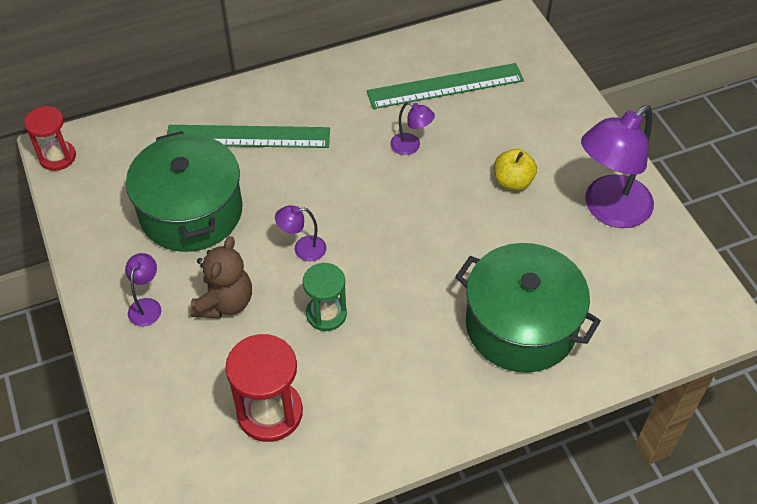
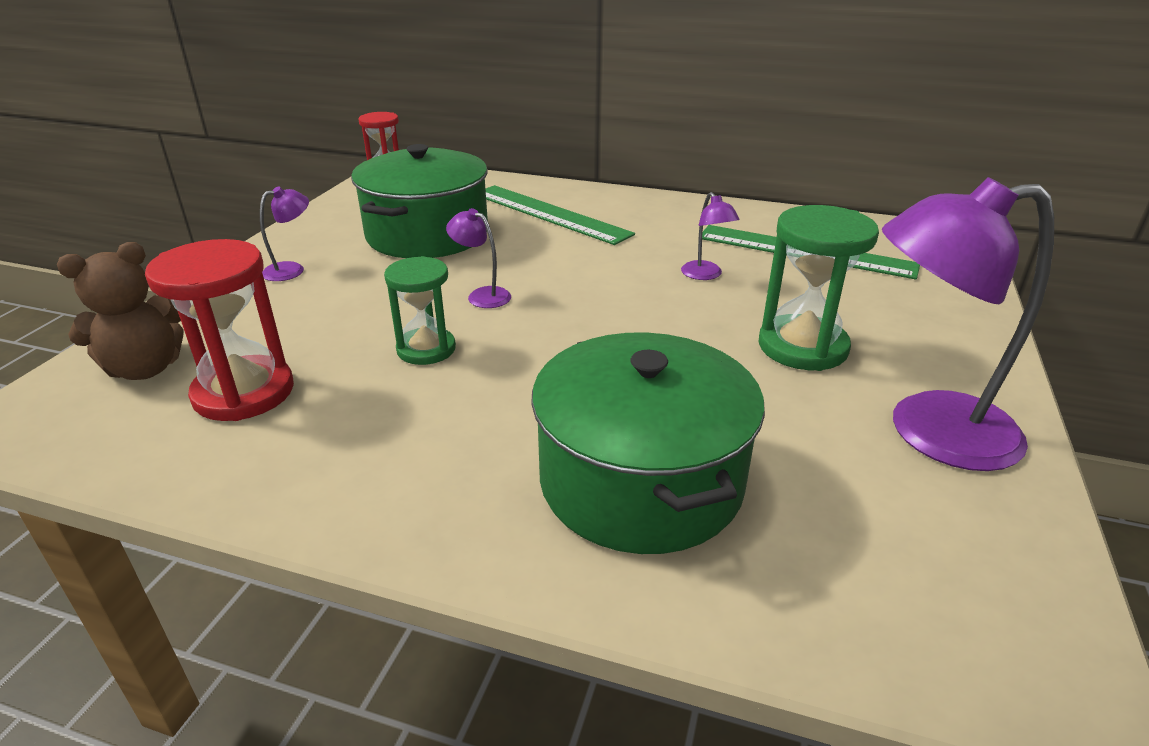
camera: 40 degrees right, 20 degrees down
brown teddy bear [190,236,252,318] -> brown teddy bear moved to [57,242,184,380]
yellow apple [494,149,537,191] -> green hourglass [759,205,879,371]

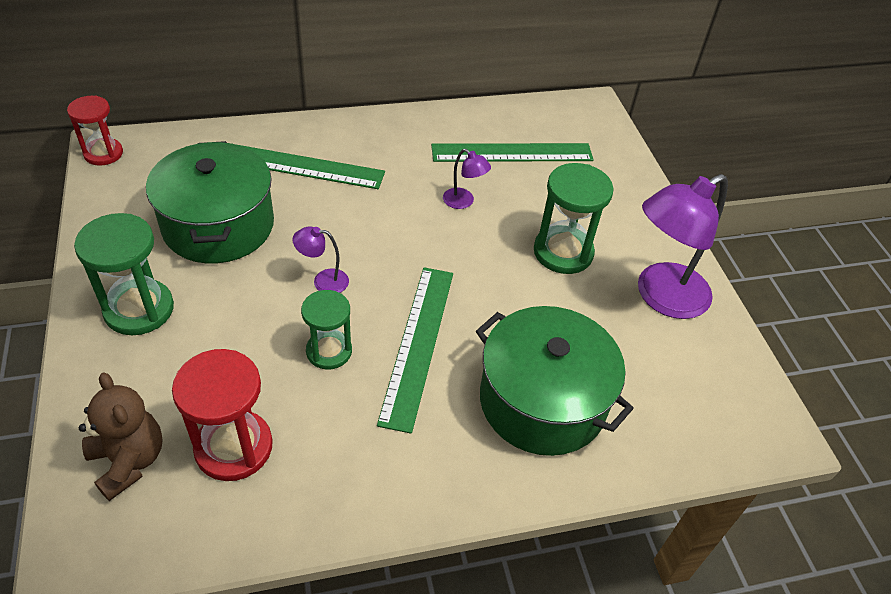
camera: 35 degrees left, 15 degrees up
brown teddy bear [57,242,184,380] -> brown teddy bear turned 60 degrees counterclockwise [79,372,163,501]
purple lamp [260,186,309,281] -> green hourglass [74,213,174,335]
none -> green ruler [377,267,453,434]

